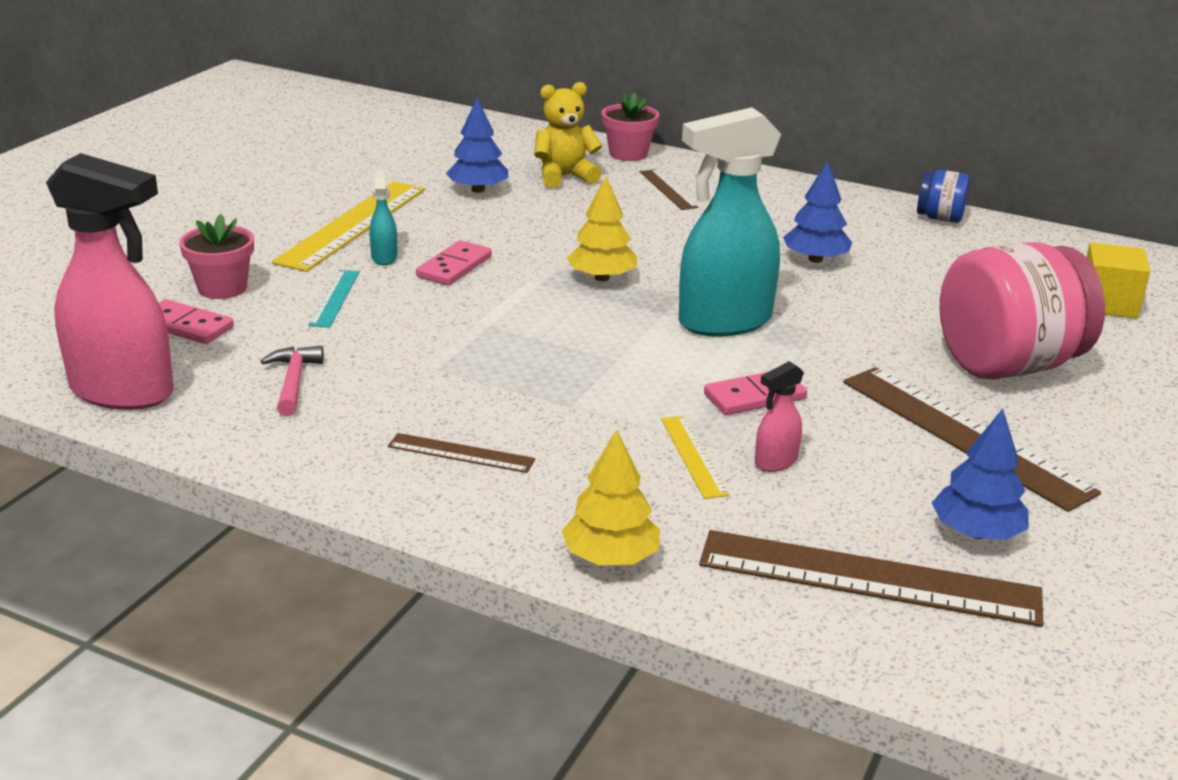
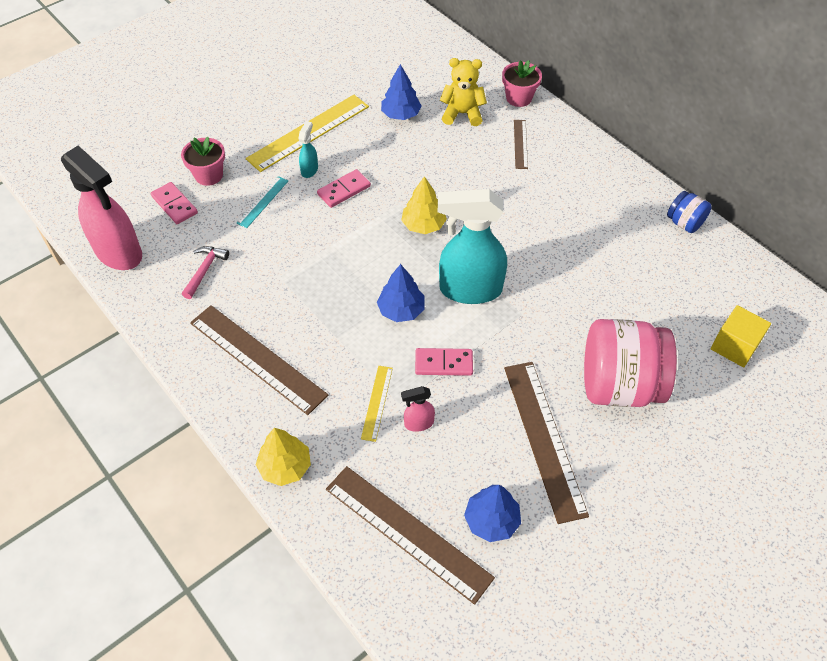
camera: 25 degrees right, 25 degrees up
brown ruler [388,433,535,473] -> brown ruler [190,305,328,415], size x2.02
blue tree [783,161,852,263] -> blue tree moved to [377,264,425,322]

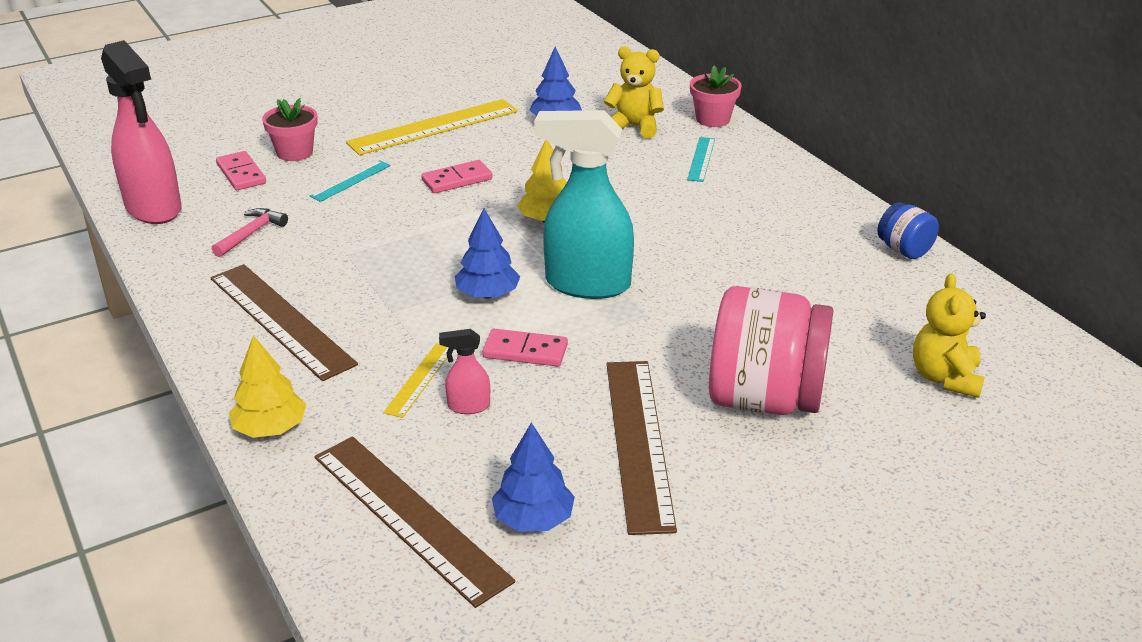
camera: 10 degrees right, 20 degrees down
turquoise spray bottle [298,121,318,178] -> none
brown ruler [514,120,528,169] -> turquoise ruler [687,137,715,182]
yellow cube [711,305,771,368] -> yellow teddy bear [913,273,986,398]

